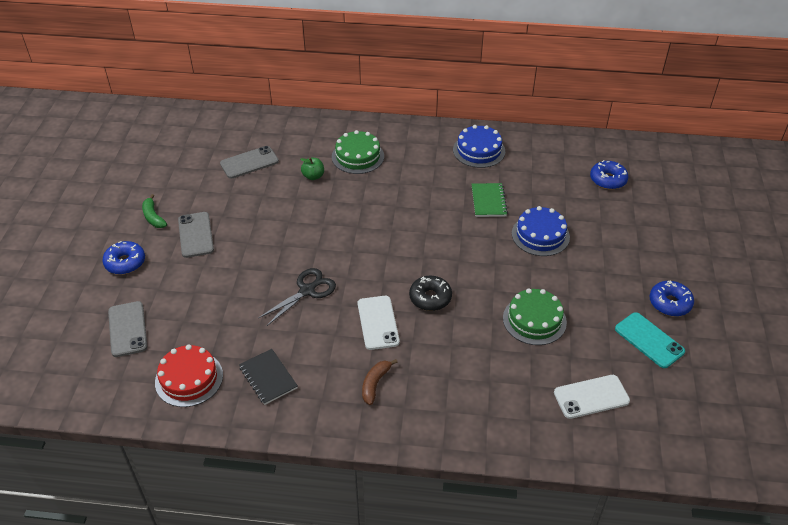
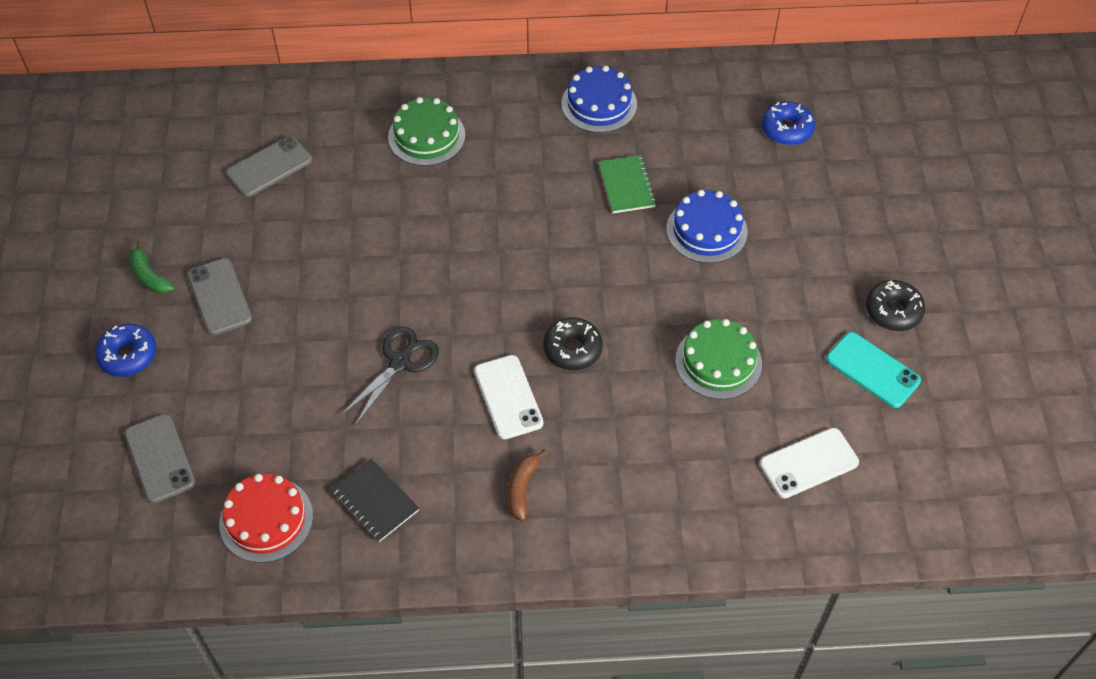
camera: 10 degrees left, 10 degrees up
green apple [300,157,324,180] -> none
blue donut [650,280,694,316] -> black donut [866,280,925,331]

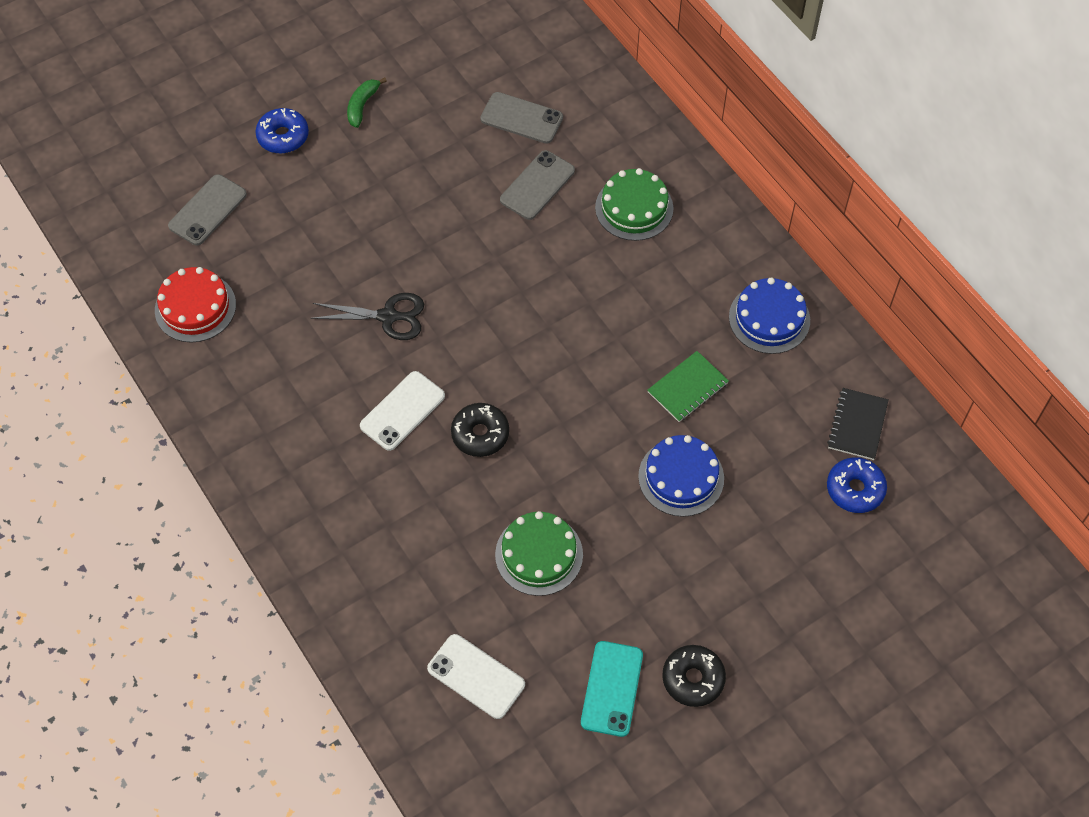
camera: 60 degrees right, 5 degrees up
grey phone [187,258,252,335] -> grey phone moved to [500,150,575,220]
black notebook [331,459,419,542] -> black notebook moved to [827,388,889,460]
brown banana [508,449,547,521] -> none

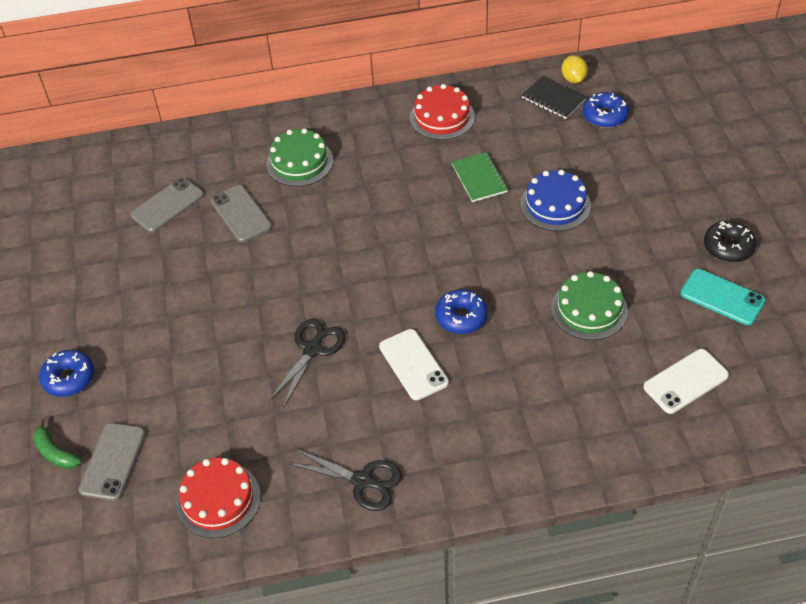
camera: 65 degrees left, 10 degrees down
grey phone [168,174,247,245] -> grey phone turned 45 degrees clockwise [78,423,146,501]
green banana [347,78,387,128] -> green banana moved to [33,419,82,469]
black donut [451,403,509,457] -> blue donut [435,289,488,334]
blue cake [729,278,810,354] -> red cake [410,84,475,140]
none -> black scissors [287,448,402,511]
none -> yellow lemon [561,55,588,83]

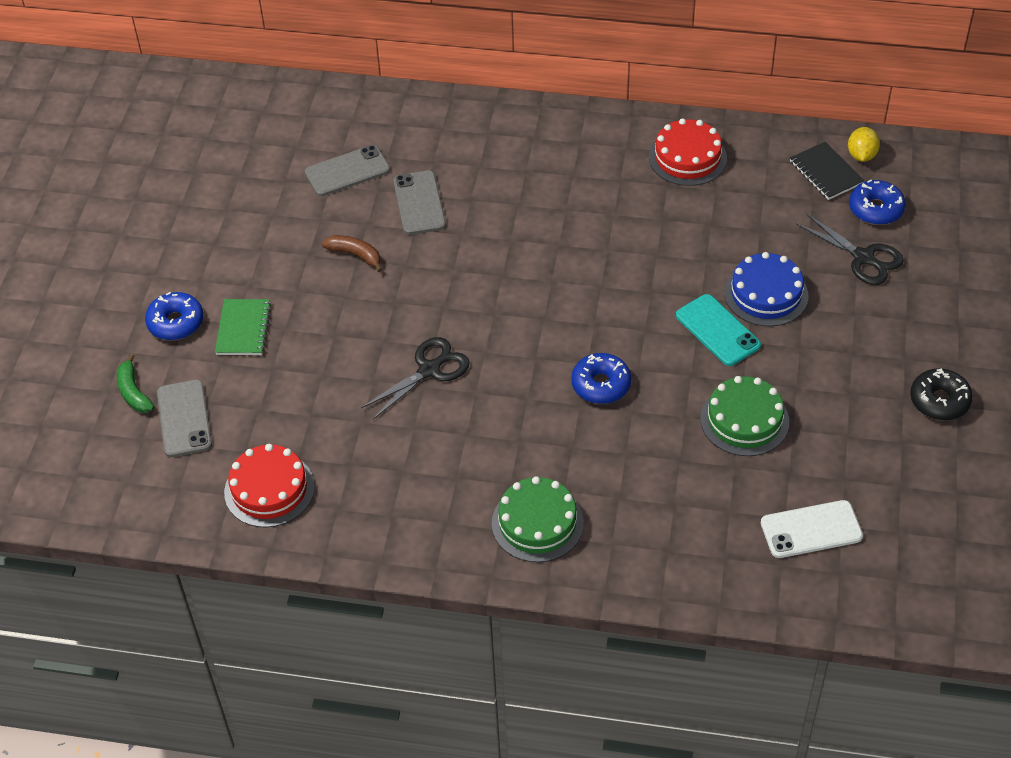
camera: 20 degrees right, 0 degrees up
grey phone [78,423,146,501] -> grey phone turned 45 degrees counterclockwise [157,380,212,457]
green cake [266,128,333,187] -> green cake moved to [492,476,584,562]
black scissors [287,448,402,511] -> black scissors moved to [796,213,904,285]
white phone [379,329,449,400] -> none
green notebook [452,152,508,202] -> green notebook moved to [215,299,271,355]
turquoise phone [681,269,765,325] -> turquoise phone moved to [676,294,761,366]
none -> brown banana [322,235,382,272]

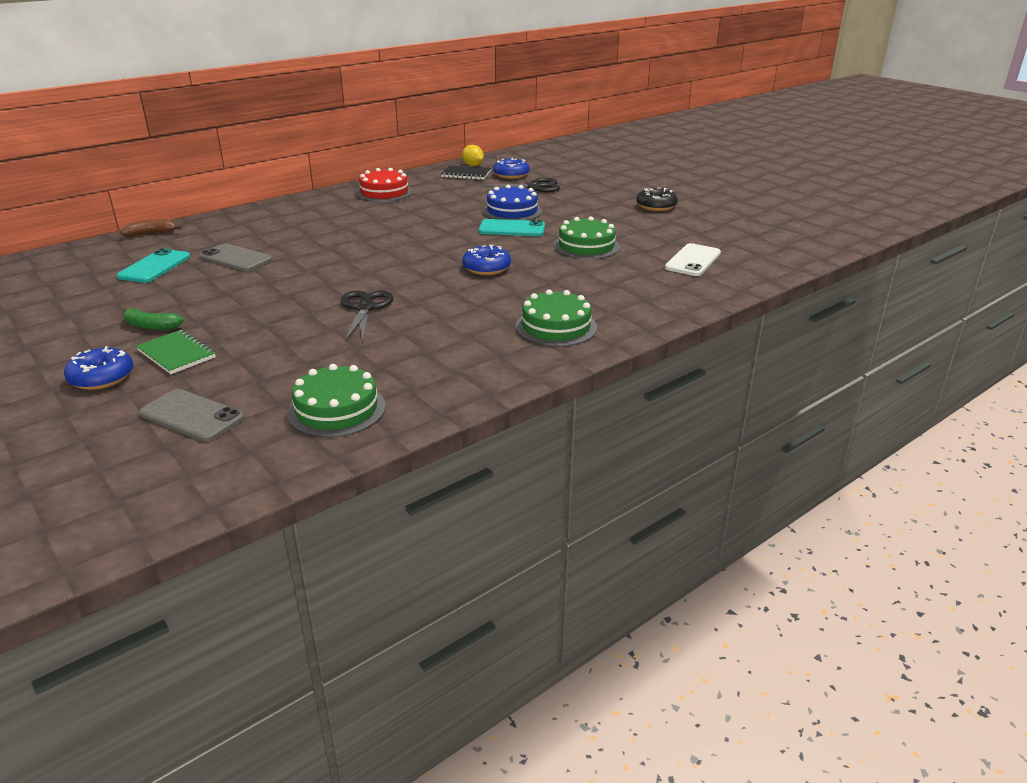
camera: 50 degrees left, 20 degrees down
green banana [117,354,154,412] -> green banana moved to [123,307,184,330]
red cake [224,444,315,527] -> green cake [287,364,386,437]
grey phone [305,145,390,196] -> turquoise phone [117,248,190,283]
brown banana [322,235,382,272] -> brown banana moved to [120,219,182,236]

